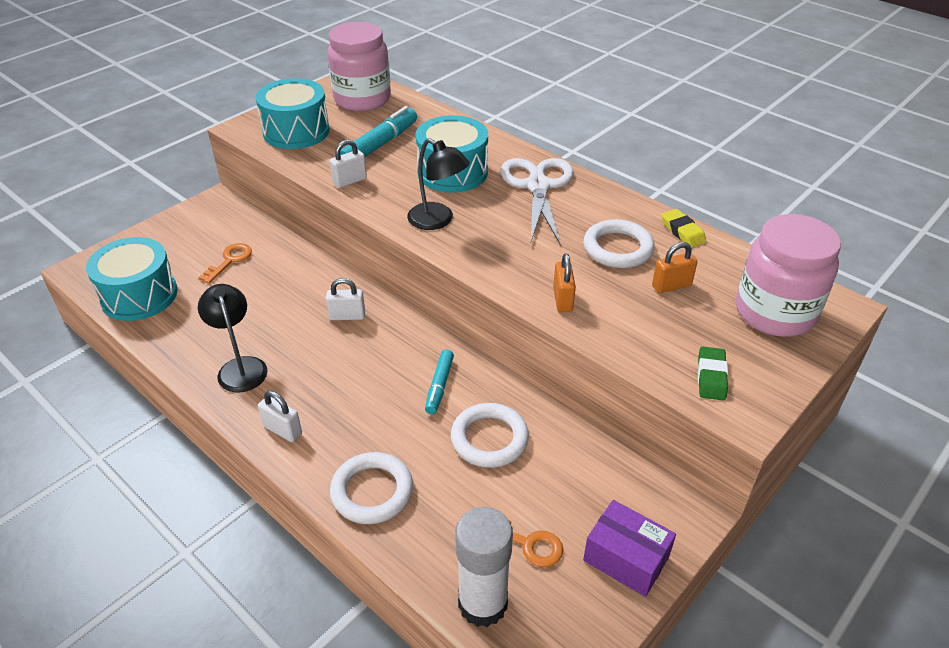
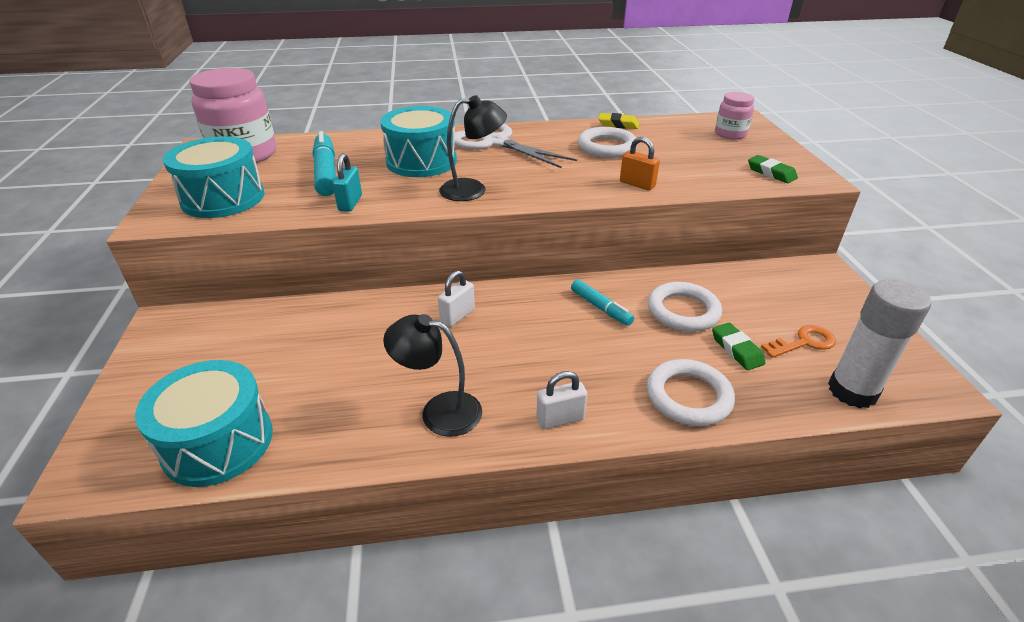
camera: 50 degrees left, 5 degrees down
orange key [198,243,252,284] -> none
white padlock [330,139,367,188] -> turquoise padlock [333,153,362,212]
purple box [583,500,676,597] -> none
orange padlock [652,242,697,293] -> none
pink jar [736,214,841,337] -> pink jar [715,92,754,140], size x0.53
none -> green eraser [712,323,765,370]

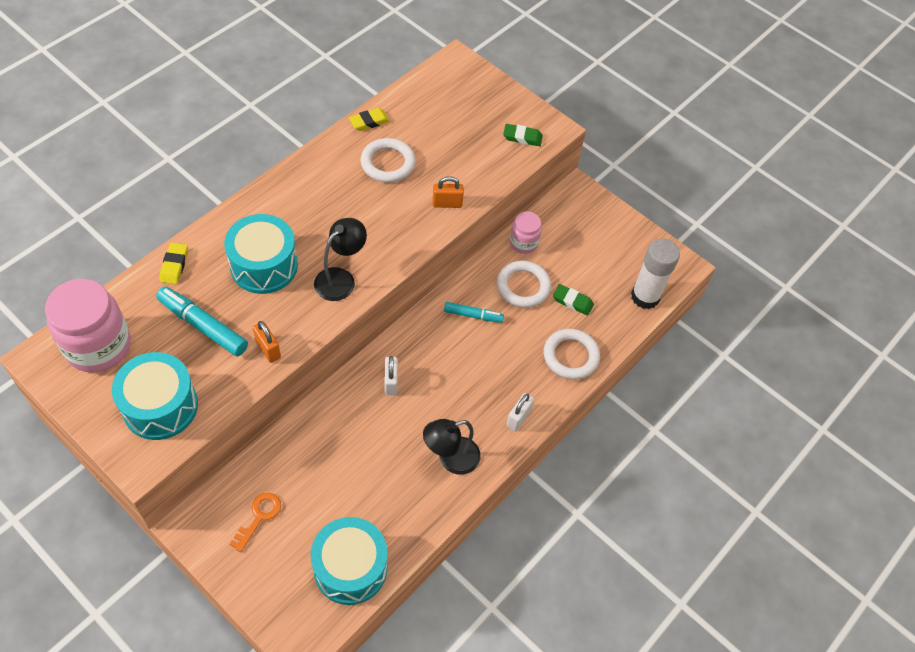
camera: 45 degrees left, 20 degrees up
turquoise padlock [333,153,362,212] -> orange padlock [253,321,281,363]
white scissors [454,123,577,168] -> none
pink jar [715,92,754,140] -> pink jar moved to [510,211,542,254]
orange key [761,325,836,358] -> orange key moved to [230,492,281,552]
none -> yellow eraser [160,243,188,284]

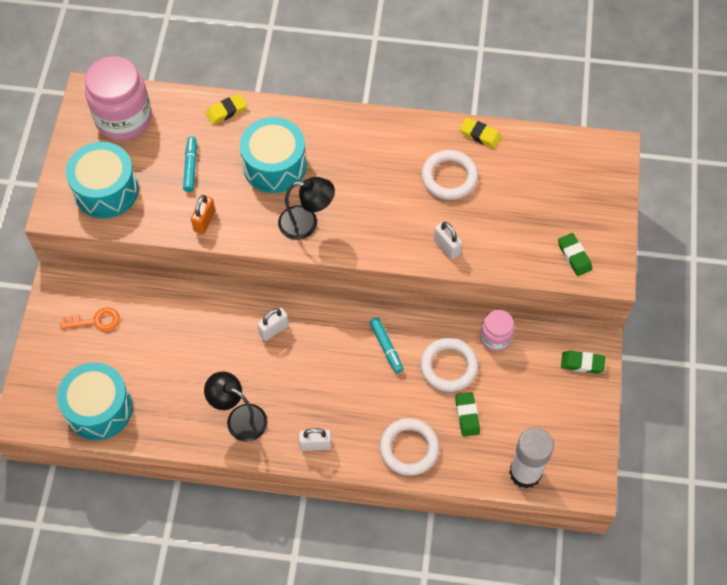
camera: 60 degrees right, 5 degrees up
turquoise marker [156,286,248,356] -> turquoise marker [183,136,197,192], size x0.61
orange padlock [433,176,464,208] -> white padlock [434,222,462,260]
none -> green eraser [561,351,605,373]

